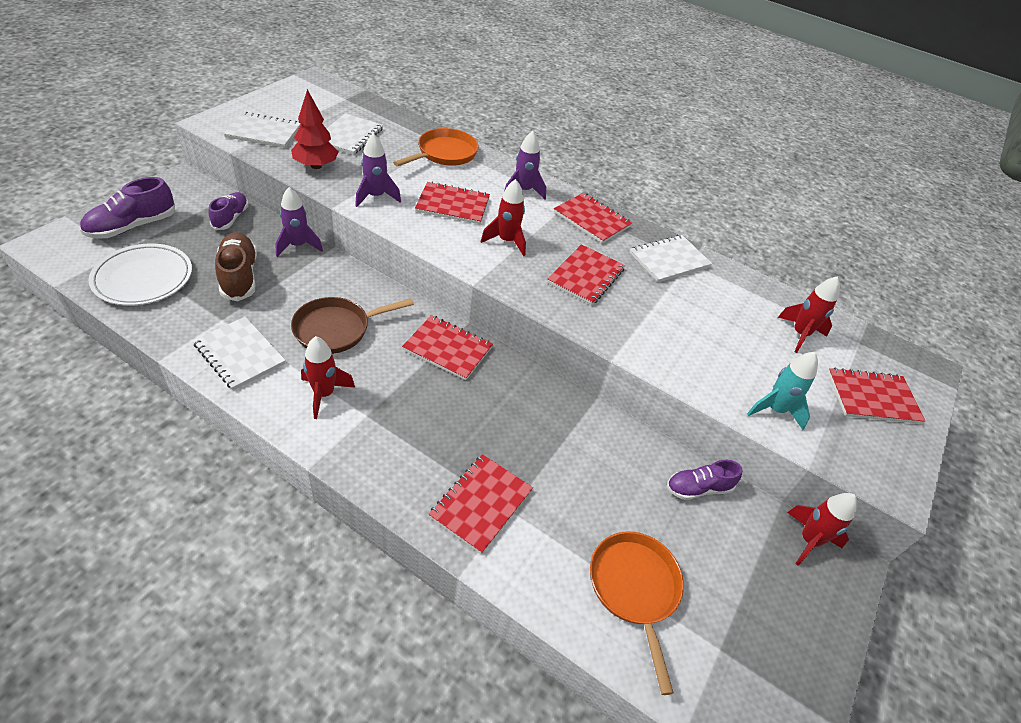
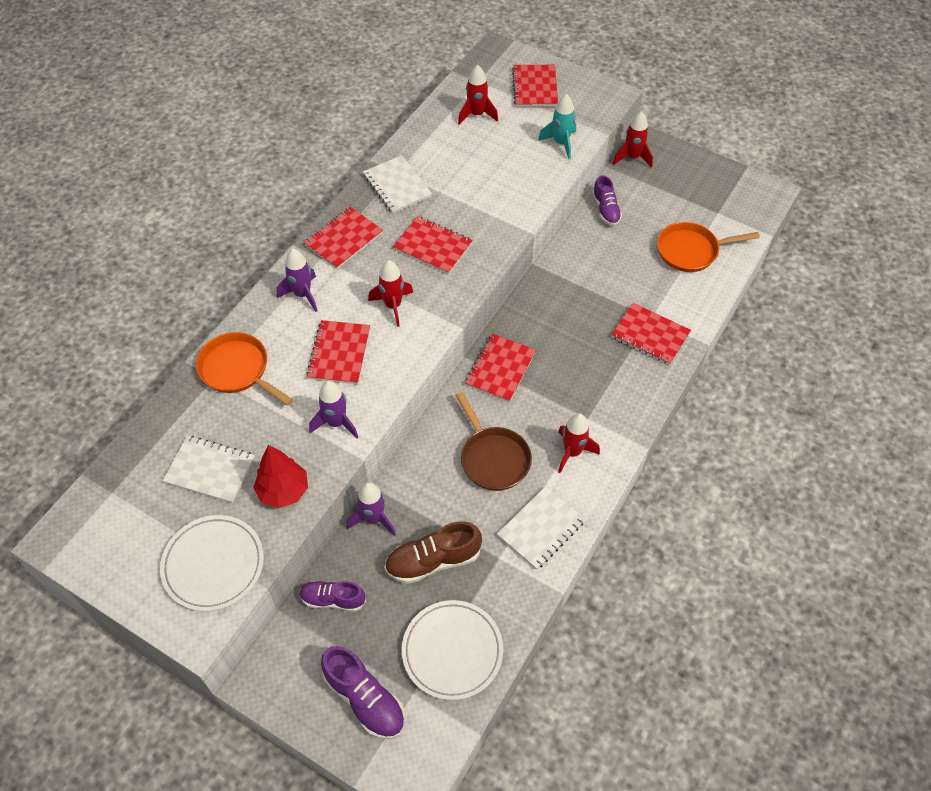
camera: 85 degrees left, 10 degrees up
white notebook [223,112,301,148] -> white plate [160,515,264,611]

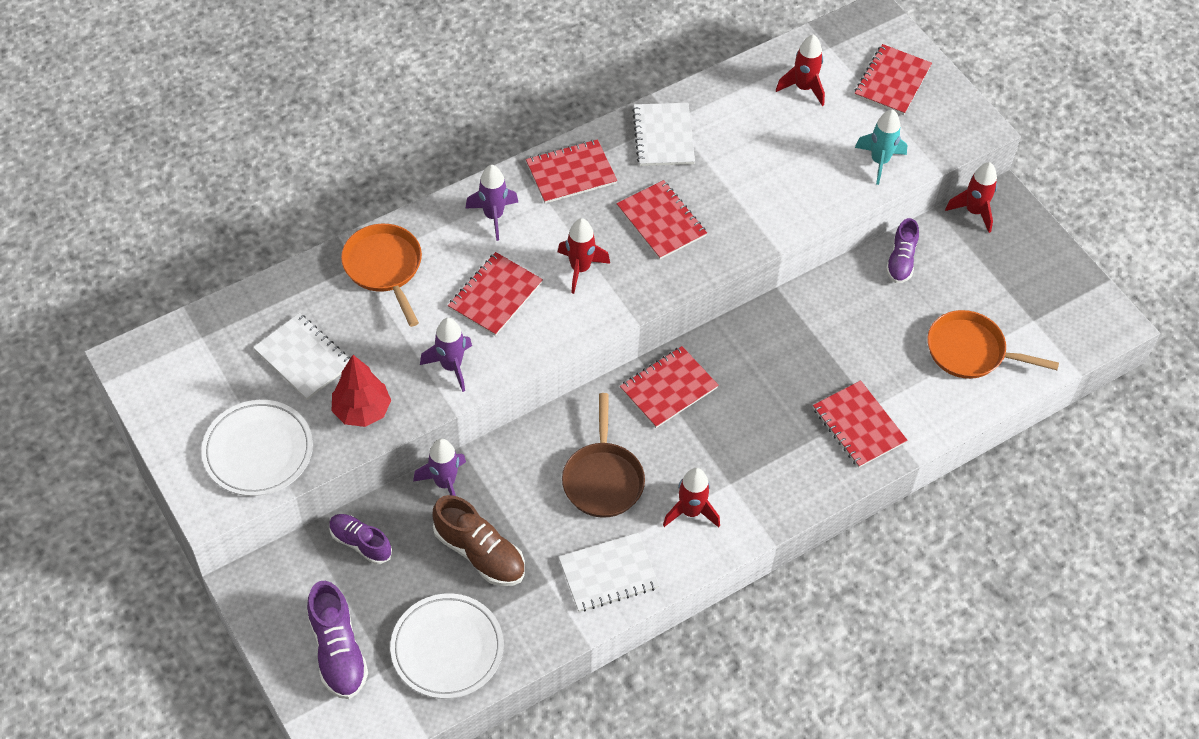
camera: 25 degrees right, 0 degrees up
brown shoe [384,521,482,584] -> brown shoe turned 150 degrees counterclockwise [432,495,525,586]

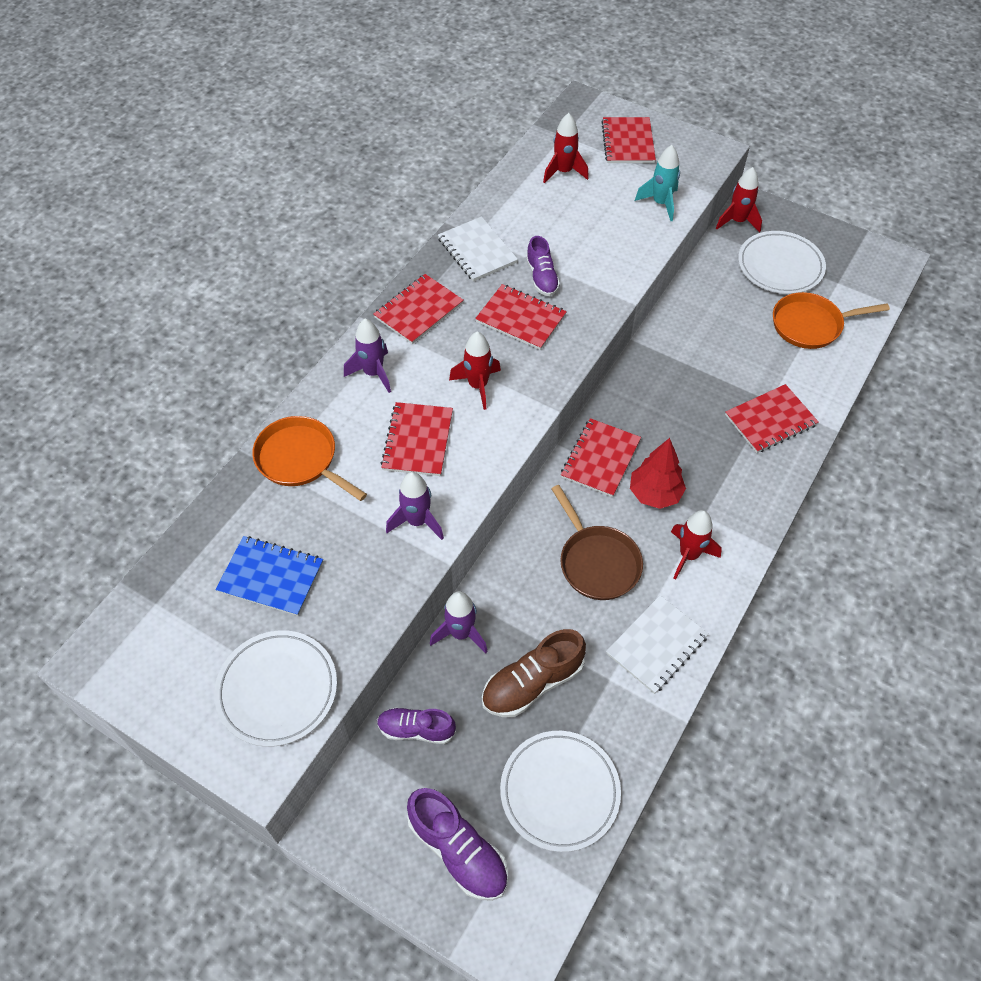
camera: 25 degrees left, 0 degrees up
white notebook [253,313,350,400] -> blue notebook [215,536,323,616]
red tree [332,355,391,427] -> red tree moved to [630,438,686,509]
brown shoe [432,495,525,586] -> brown shoe turned 135 degrees clockwise [482,629,586,717]
red notebook [813,380,907,468] -> red notebook turned 60 degrees counterclockwise [725,384,819,453]
purple shoe [886,218,919,283] -> purple shoe moved to [526,236,560,296]
none -> white plate [738,231,826,294]

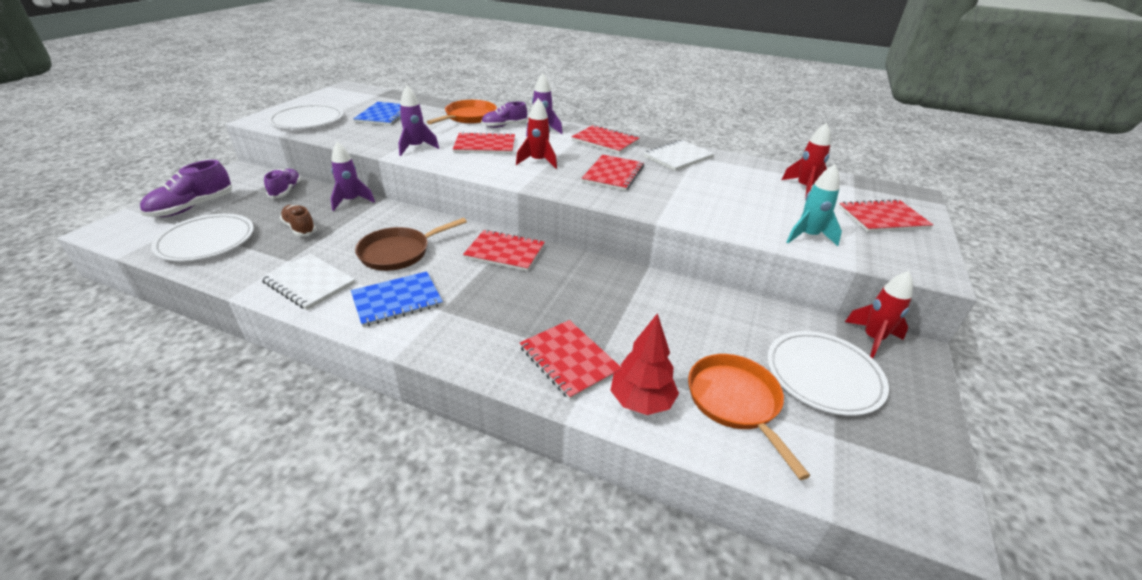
camera: 80 degrees right, 20 degrees down
brown shoe [482,629,586,717] -> brown shoe [280,205,316,236], size x0.66
purple shoe [526,236,560,296] -> purple shoe moved to [481,102,527,128]
red tree [630,438,686,509] -> red tree moved to [610,313,679,415]
red rocket [671,510,722,579] -> blue notebook [351,271,443,327]

